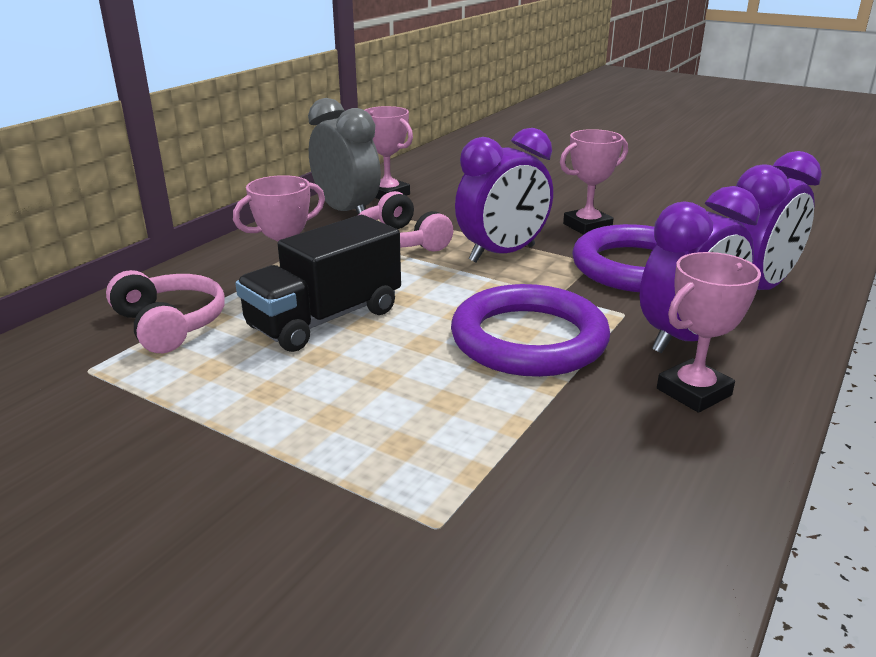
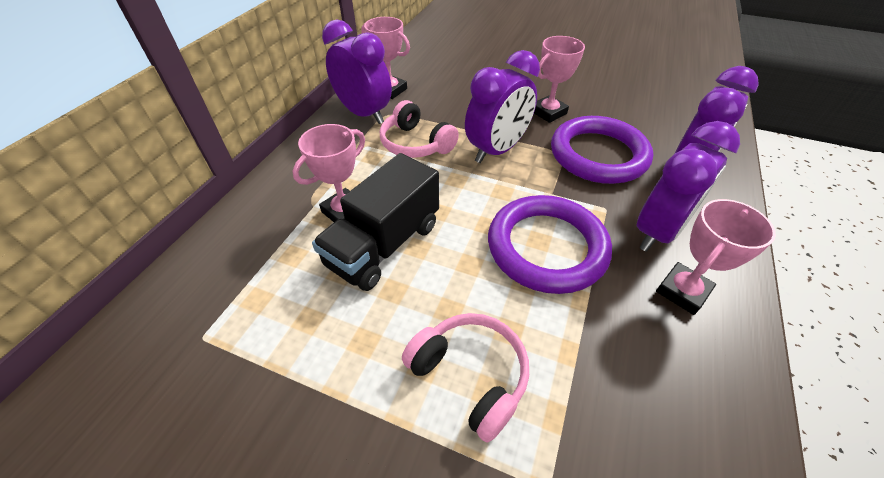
camera: 10 degrees left, 20 degrees up
pink headphones [106,270,225,353] -> pink headphones moved to [402,313,529,443]
grey clock [308,98,381,214] -> purple clock [322,20,392,124]

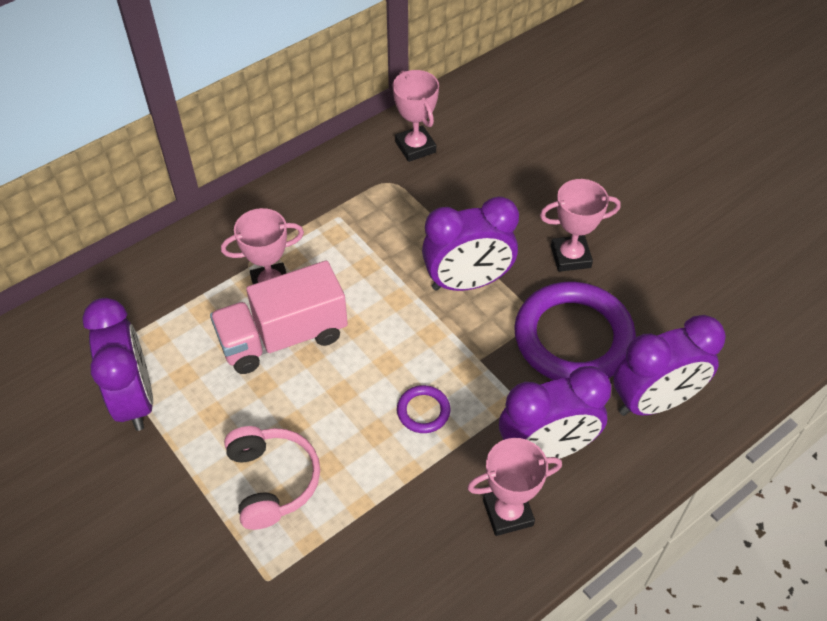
camera: 30 degrees right, 5 degrees up
black truck [312,153,439,291] -> pink truck [210,261,348,374]
purple clock [322,20,392,124] -> purple clock moved to [82,298,153,431]
pink headphones [380,100,459,158] -> none
purple ring [488,195,612,294] -> purple ring [397,385,450,433], size x0.42

